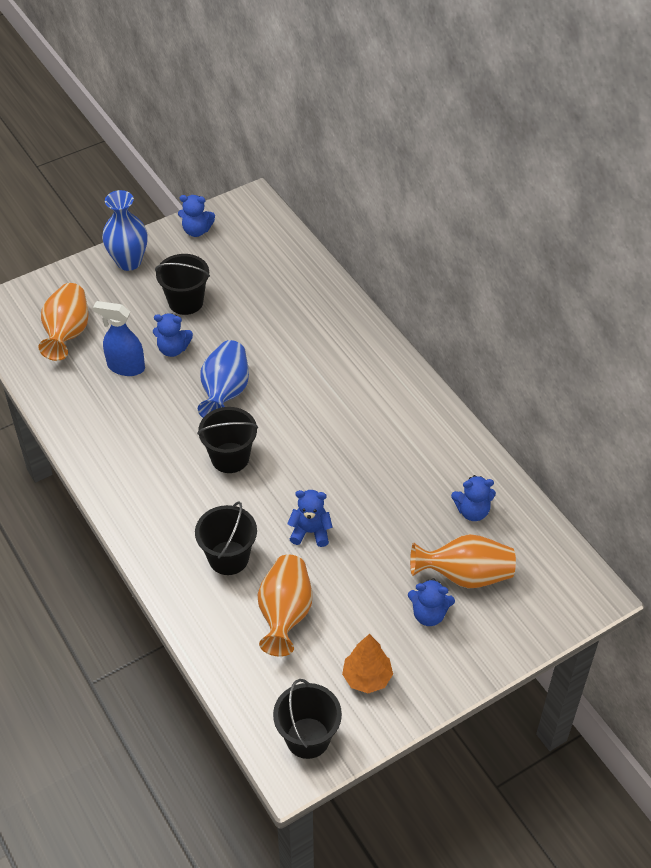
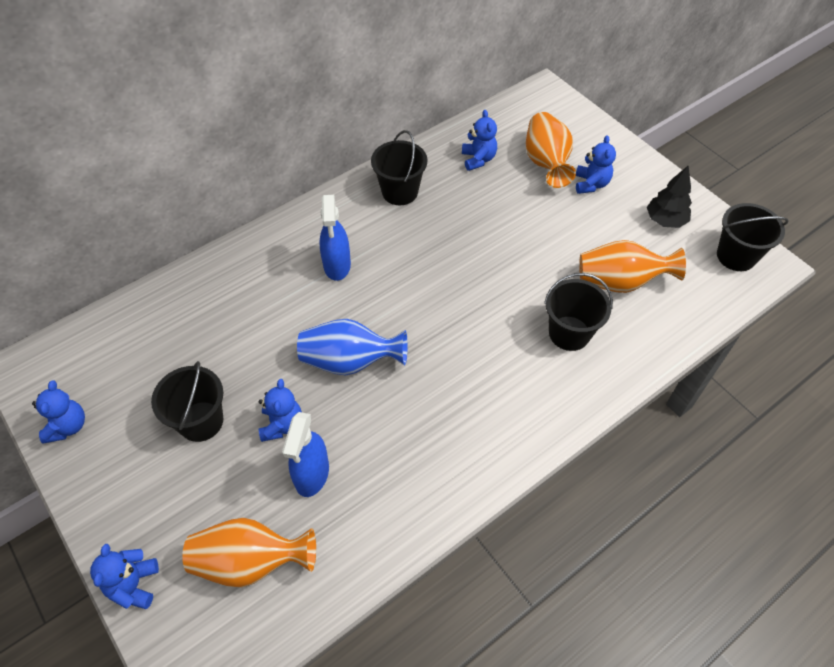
camera: 95 degrees left, 5 degrees up
blue vase [102,190,148,271] -> none
black bucket [197,407,258,473] -> black bucket moved to [371,130,427,205]
blue teddy bear [287,490,333,547] -> blue teddy bear moved to [90,544,159,609]
orange tree [342,634,393,693] -> black tree [647,165,692,228]
none -> blue spray bottle [319,195,351,281]

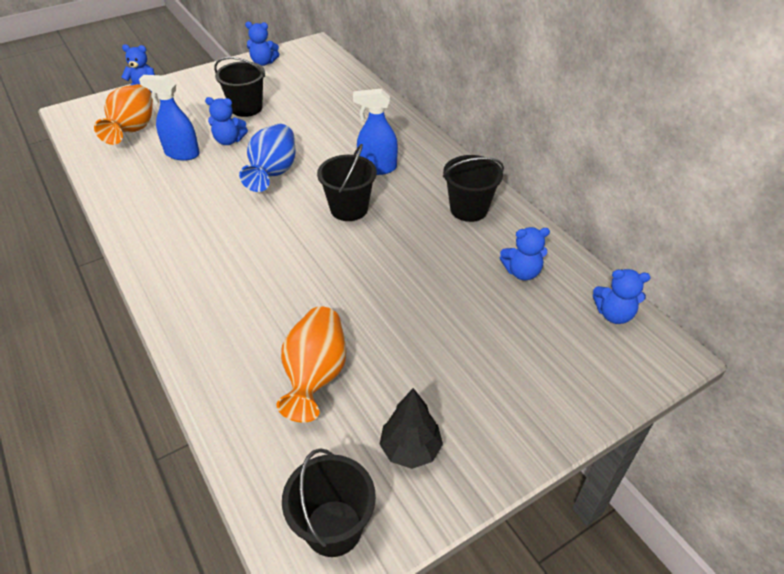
camera: 95 degrees right, 10 degrees down
orange vase [526,112,576,188] -> none
black bucket [544,273,613,351] -> black bucket moved to [317,144,377,221]
blue teddy bear [576,135,616,194] -> blue teddy bear moved to [593,269,651,324]

